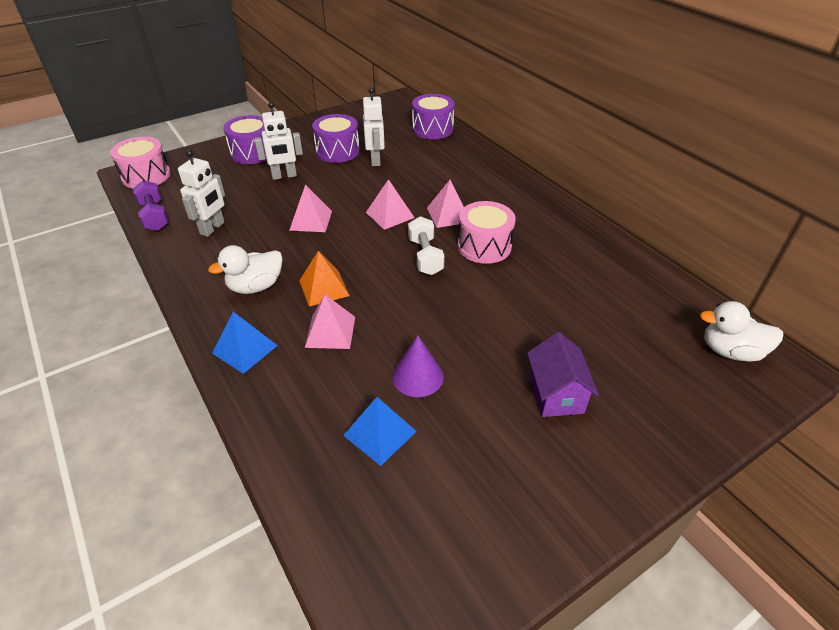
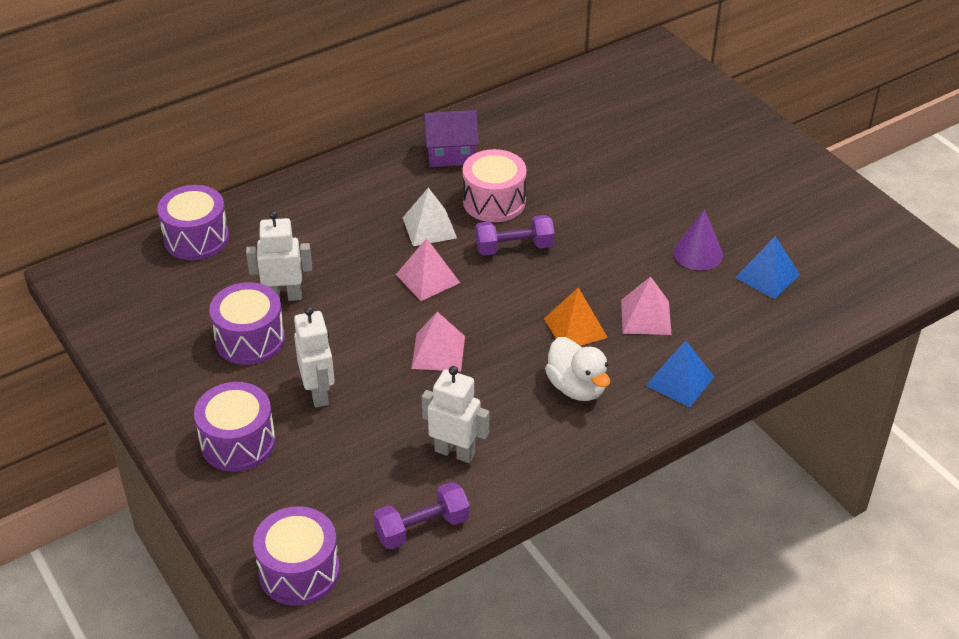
camera: 90 degrees left, 0 degrees up
pink drum [110,137,171,188] -> purple drum [253,506,340,605]
white dumbbell [408,216,445,275] -> purple dumbbell [475,215,555,255]
pink pyramid [427,180,464,228] -> white pyramid [403,188,457,246]
purple house [527,332,599,417] -> purple house moved to [423,110,479,167]
white duck [700,301,784,362] -> none

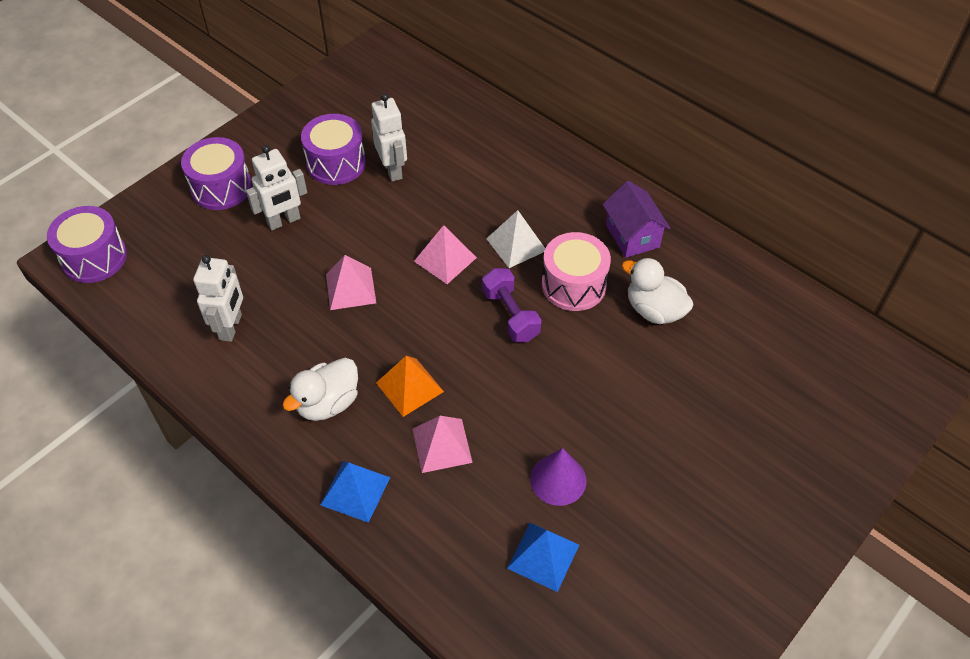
camera: 75 degrees right, 10 degrees up
purple drum [157,185,229,260] -> none
purple dumbbell [373,482,470,549] -> none
none -> white duck [622,258,694,324]

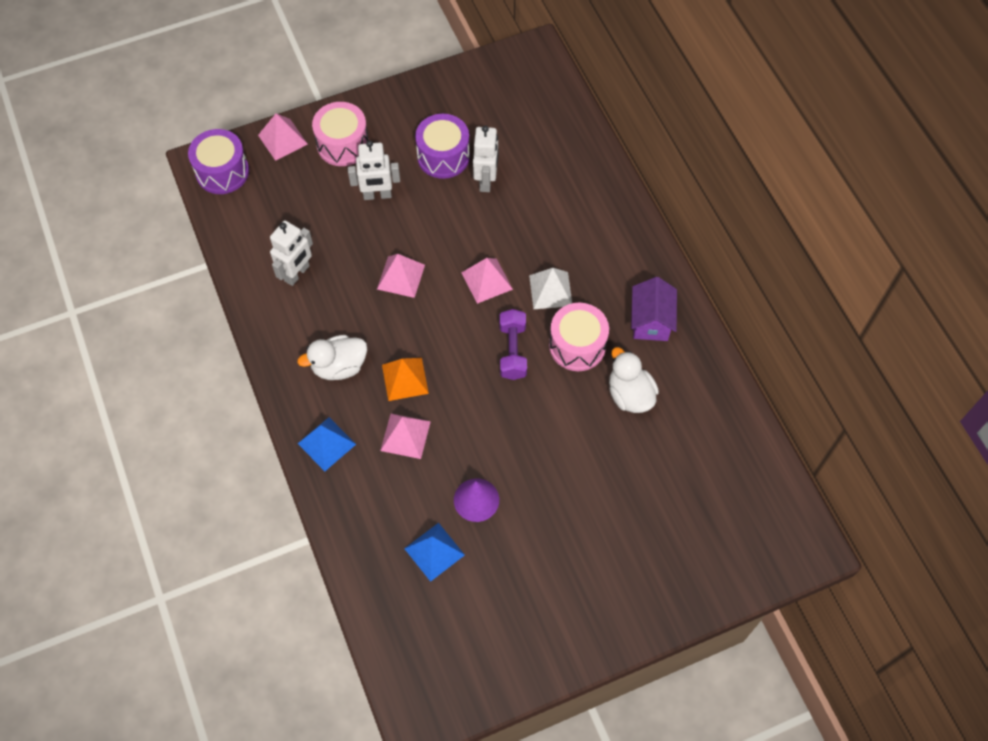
camera: 25 degrees right, 10 degrees up
purple drum [181,137,252,210] -> pink drum [312,102,369,166]
none -> pink pyramid [258,113,308,161]

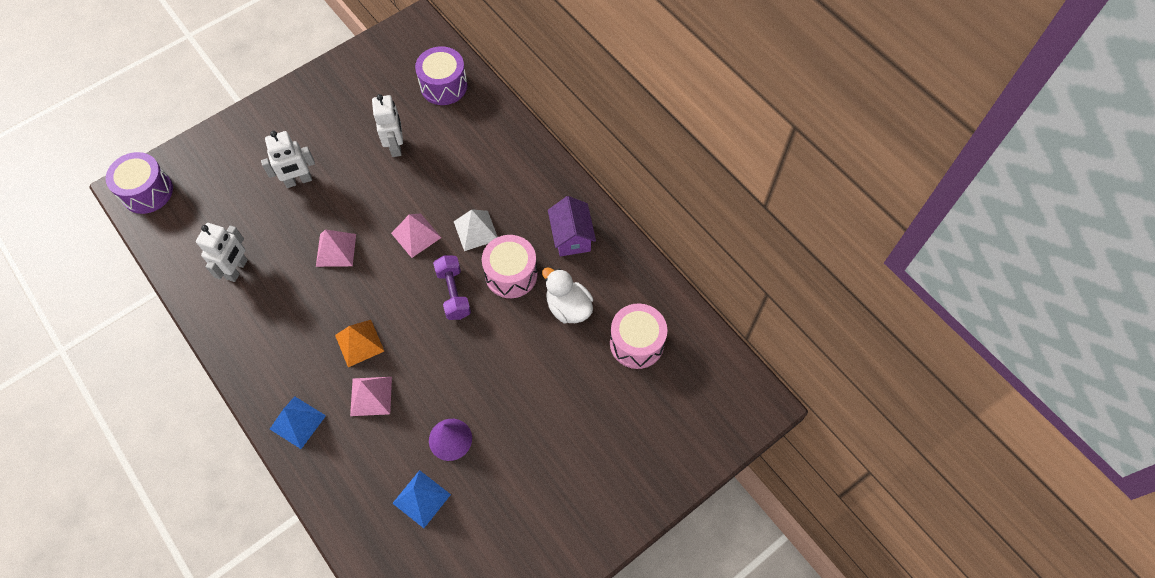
camera: 15 degrees left, 0 degrees up
pink pyramid [258,113,308,161] -> none
white duck [297,335,367,380] -> none
pink drum [312,102,369,166] -> pink drum moved to [610,304,667,369]
purple drum [415,114,470,179] -> purple drum moved to [415,46,468,105]

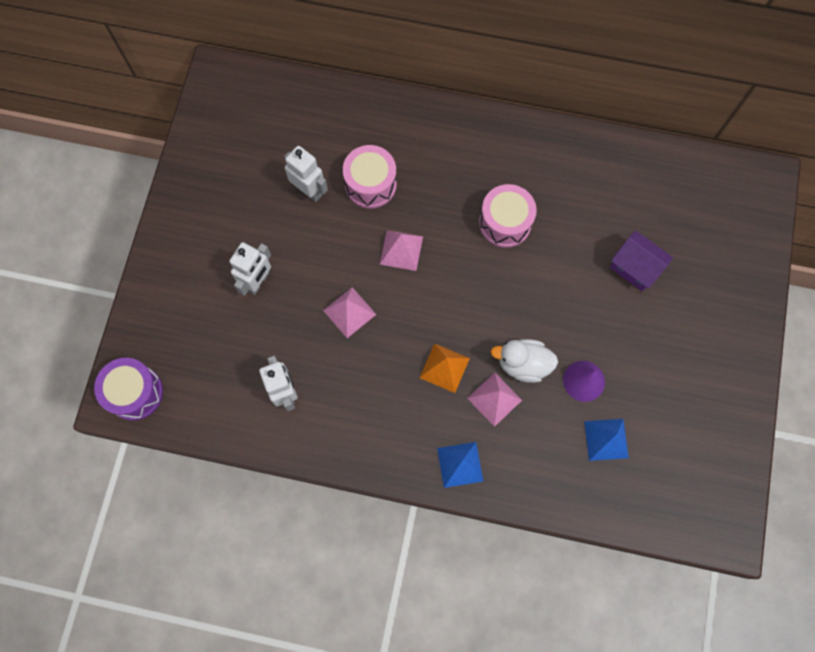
camera: 40 degrees left, 10 degrees up
purple drum [415,46,468,105] -> none
purple dumbbell [433,255,471,320] -> none
white pyramid [454,209,498,251] -> none
white duck [542,267,593,324] -> white duck moved to [490,339,558,383]
purple house [548,196,596,257] -> purple house moved to [610,230,673,291]
pink drum [610,304,667,369] -> pink drum moved to [343,145,397,208]

